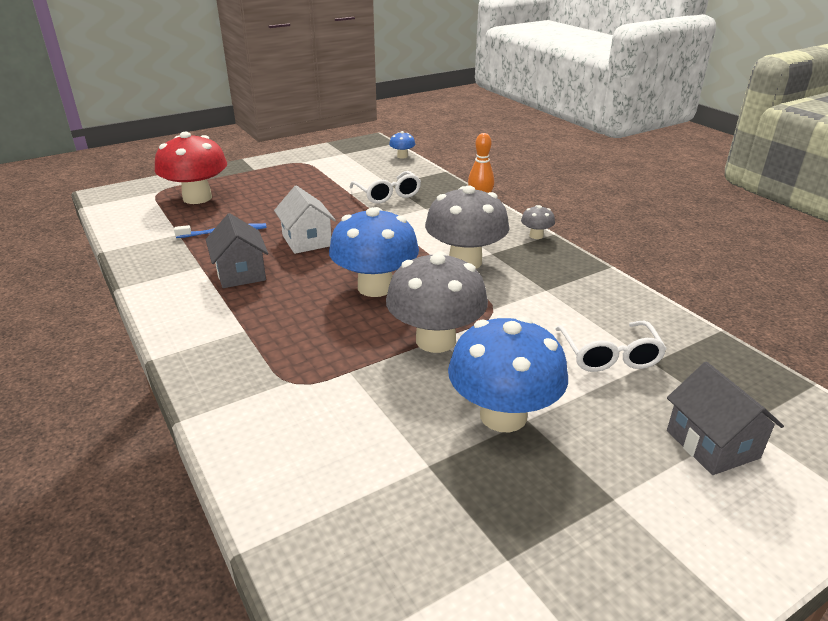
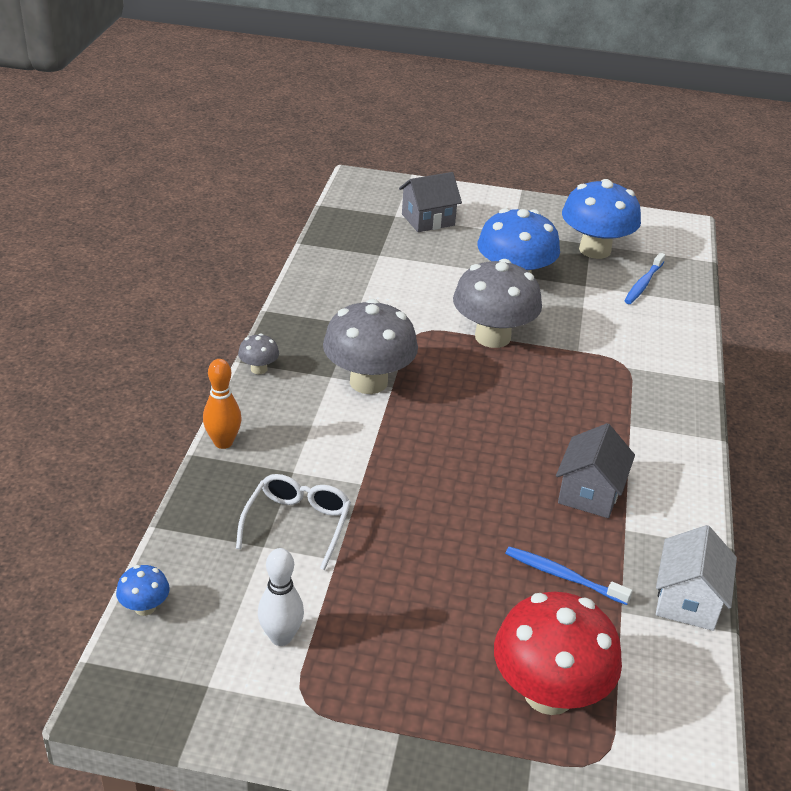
camera: 140 degrees left, 5 degrees up
white house [274,186,336,254] -> white house moved to [656,525,737,631]
blue mushroom [329,207,419,297] -> blue mushroom moved to [562,179,641,259]
white glasses [555,321,667,372] -> none
grey house [667,362,784,475] -> grey house turned 45 degrees clockwise [399,172,462,232]
none -> white bowling pin [258,548,304,646]
none -> blue toothbrush [625,252,666,304]

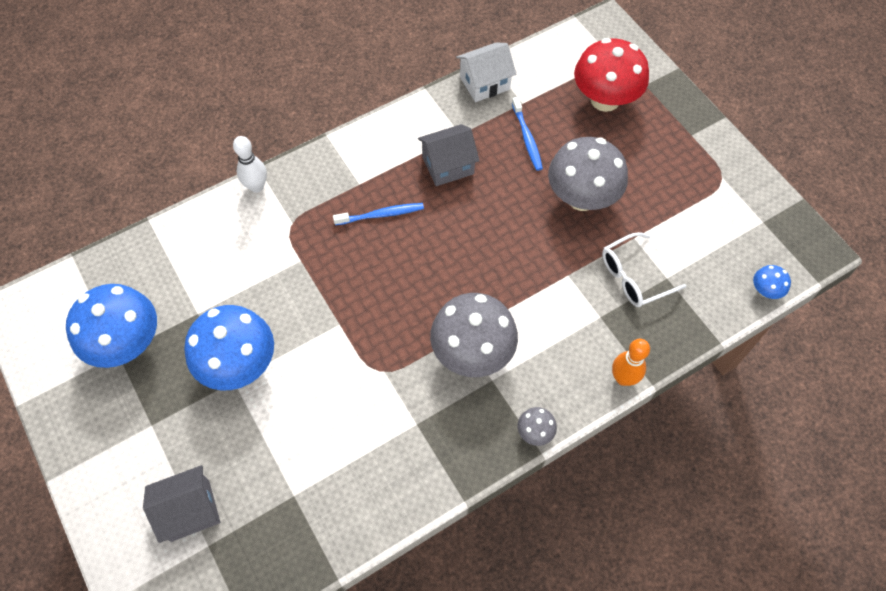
camera: 130 degrees left, 25 degrees up
white bowling pin [258,548,304,646] -> white bowling pin moved to [233,136,267,193]
grey house [399,172,462,232] -> grey house turned 45 degrees counterclockwise [143,465,220,543]
grey mushroom [453,259,542,348] -> grey mushroom moved to [548,137,628,211]
blue toothbrush [625,252,666,304] -> blue toothbrush moved to [333,203,424,225]

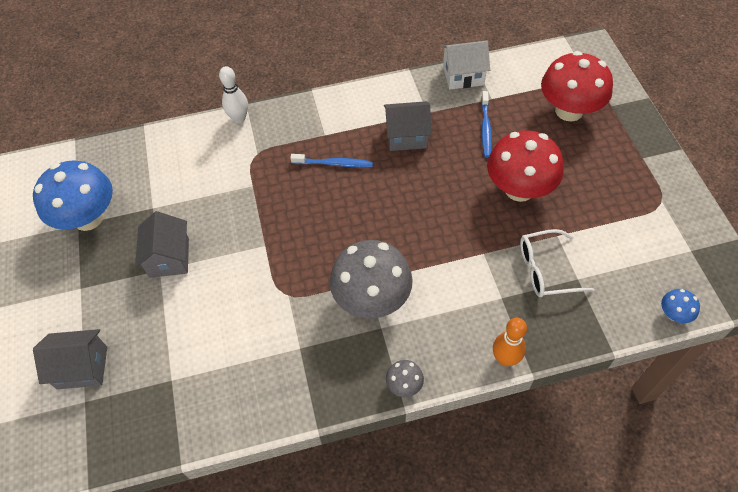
camera: 20 degrees right, 5 degrees down
blue mushroom [184,305,274,390] -> grey house [135,211,189,278]
grey mushroom [548,137,628,211] -> red mushroom [487,130,564,202]

